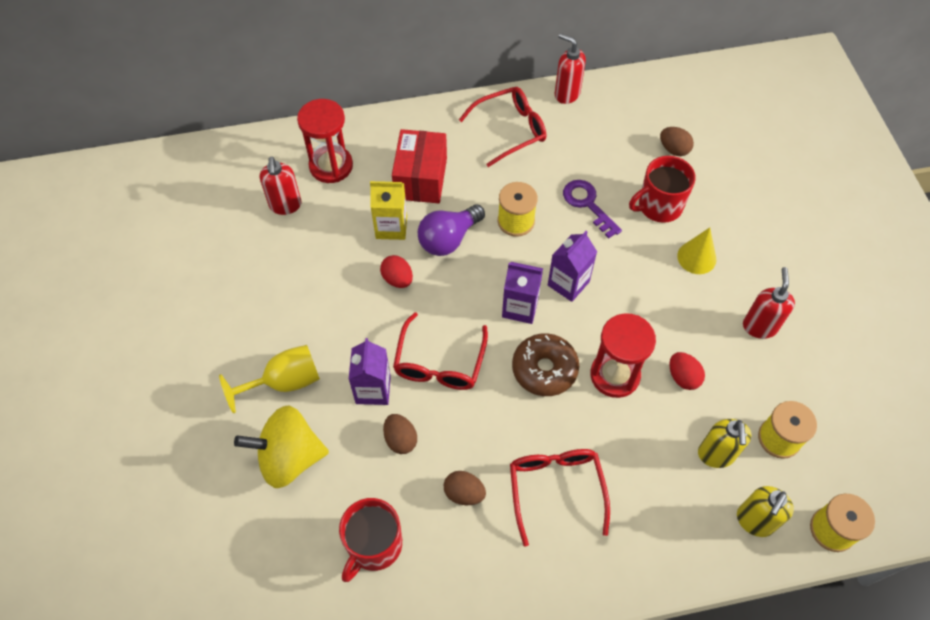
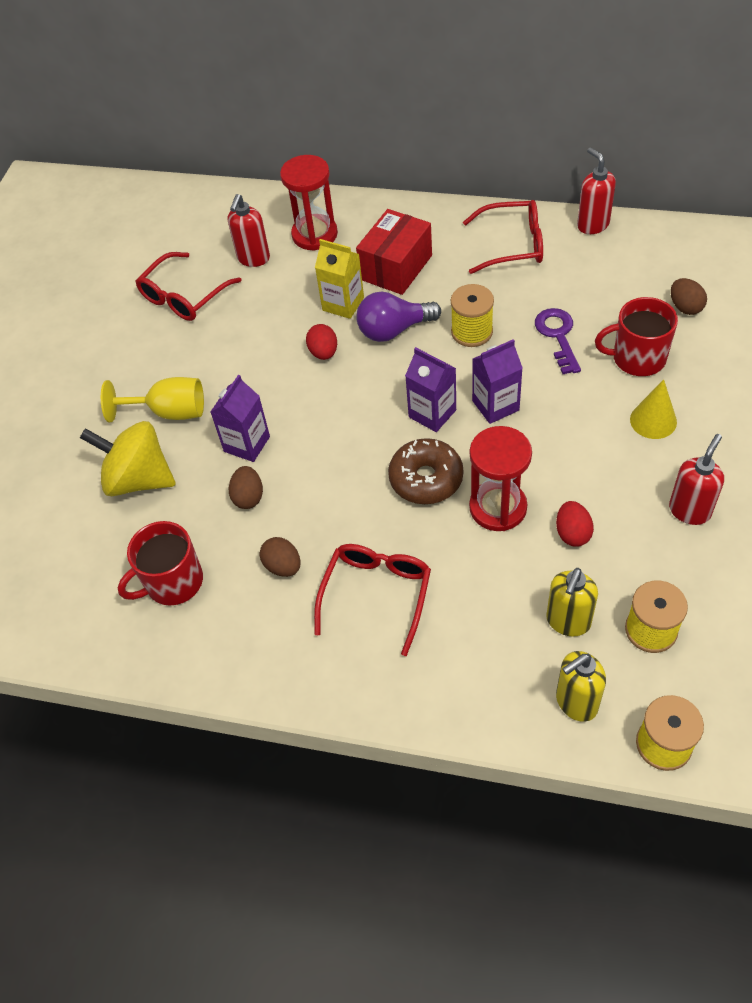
camera: 30 degrees right, 5 degrees down
red glasses [393,312,488,390] -> red glasses moved to [135,252,242,321]

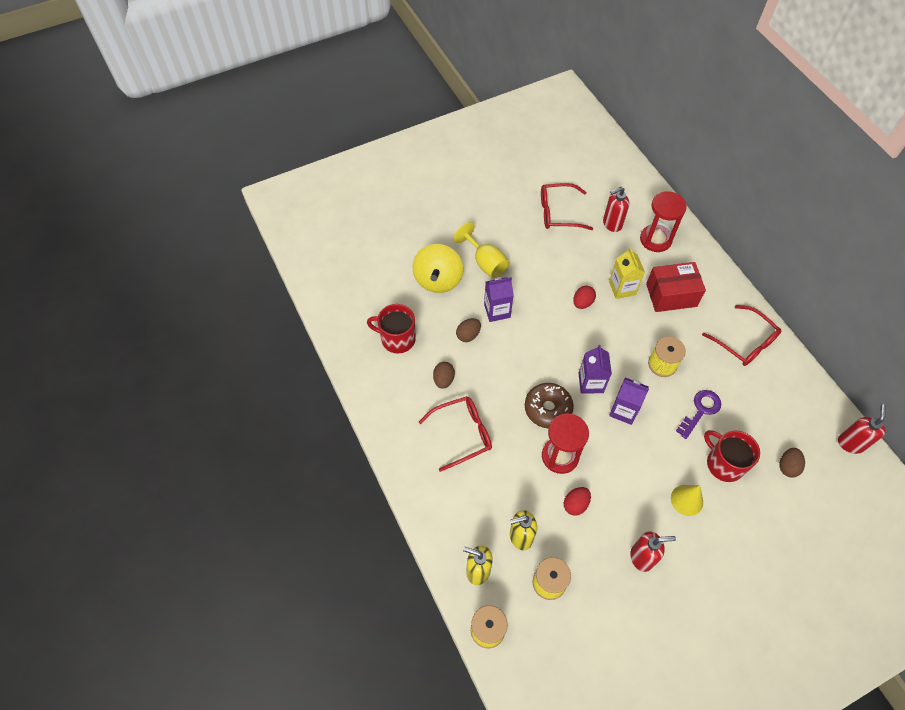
camera: 45 degrees right, 5 degrees up
yellow spinning top [80,421,176,496] -> yellow spinning top turned 150 degrees counterclockwise [413,244,463,293]
purple light bulb [356,292,441,342] -> none
red soap dispenser [577,147,616,234] -> red soap dispenser moved to [838,404,886,454]

